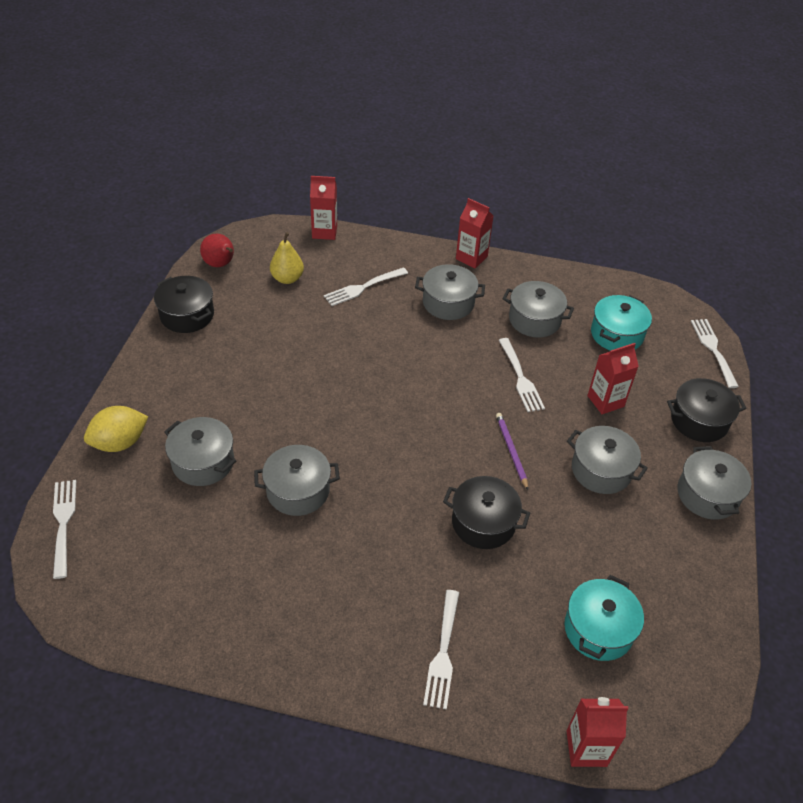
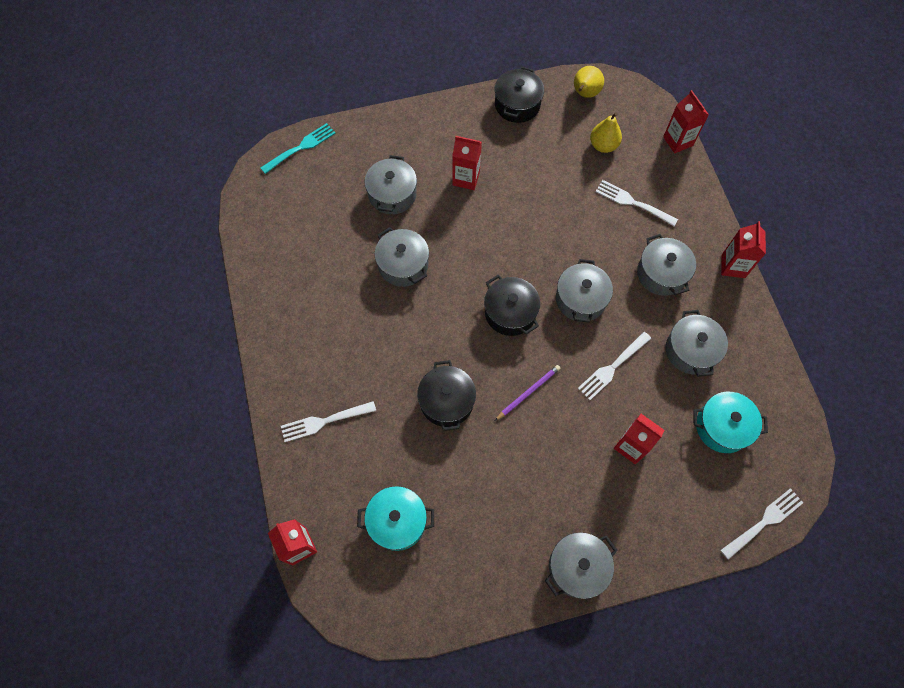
camera: 65 degrees right, 20 degrees up
white fork [53,480,76,579] -> turquoise fork [261,123,336,174]
yellow lemon [84,406,148,452] -> none
red pear [200,234,234,267] -> yellow pear [574,66,604,98]
grey pot [567,426,648,494] -> grey pot moved to [556,259,613,323]
black pot [667,378,746,442] -> black pot moved to [484,275,540,336]
none -> red carton [452,136,482,190]

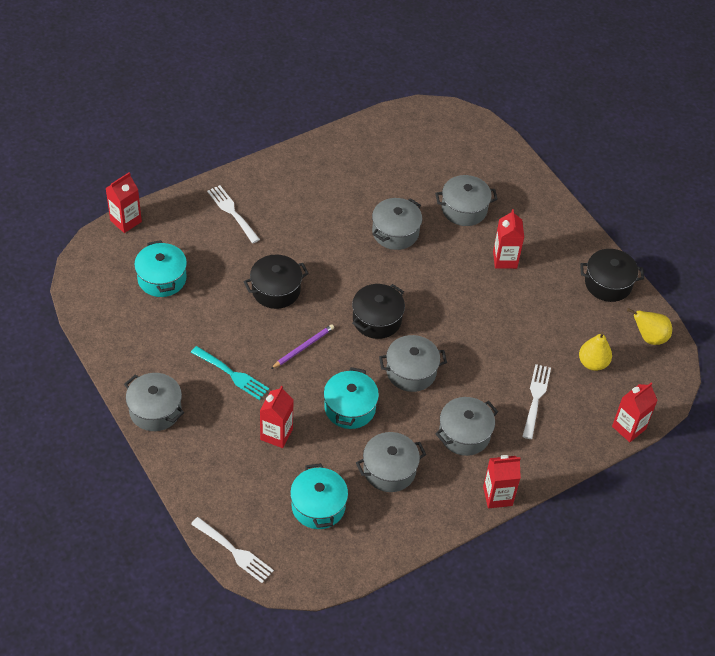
camera: 70 degrees right, 15 degrees down
turquoise fork [261,123,336,174] -> turquoise fork moved to [191,346,269,400]
purple pencil [495,365,561,421] -> purple pencil turned 75 degrees counterclockwise [271,324,334,369]
white fork [578,332,651,400] -> turquoise pot [324,367,379,429]

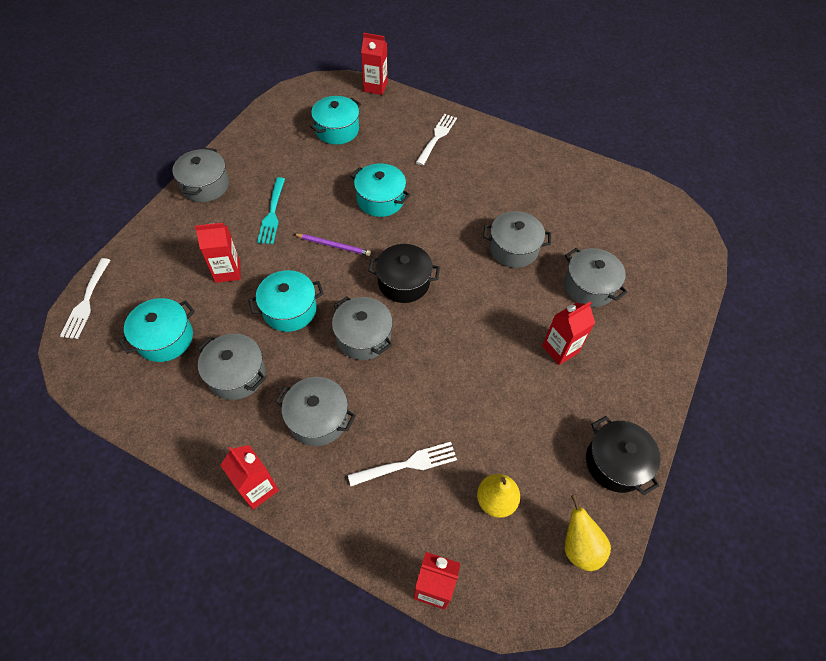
camera: 60 degrees right, 5 degrees up
black pot [244,254,309,309] -> turquoise pot [351,163,410,217]

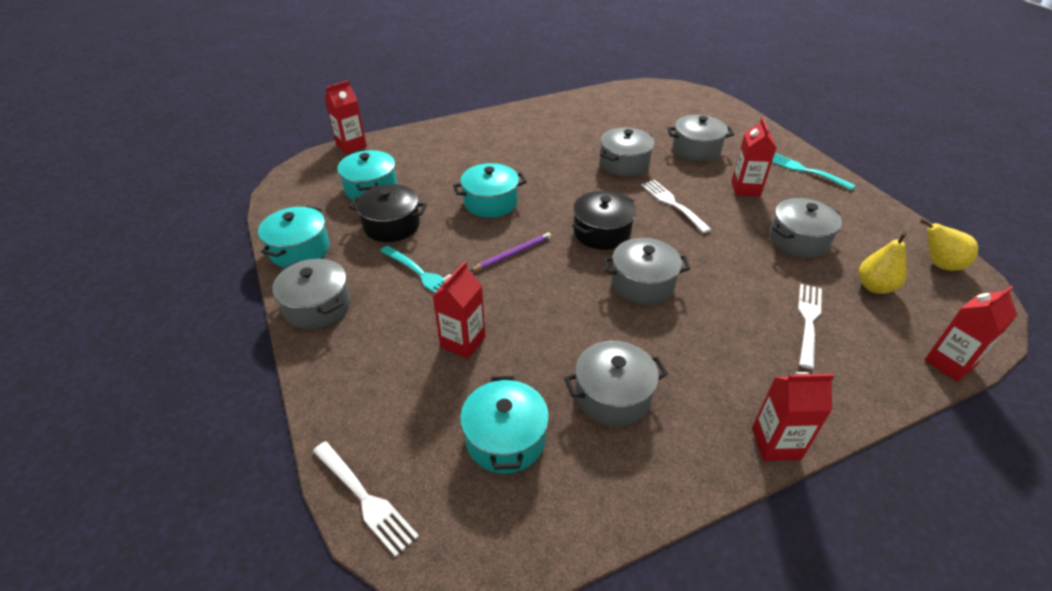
camera: 50 degrees left, 15 degrees down
turquoise pot [248,270,324,332] -> turquoise pot moved to [258,206,329,267]
grey pot [275,377,356,446] -> grey pot moved to [769,198,842,258]
white fork [416,114,457,165] -> white fork moved to [641,180,712,233]
black pot [586,416,660,495] -> black pot moved to [349,184,427,242]
none -> turquoise fork [772,153,856,190]

